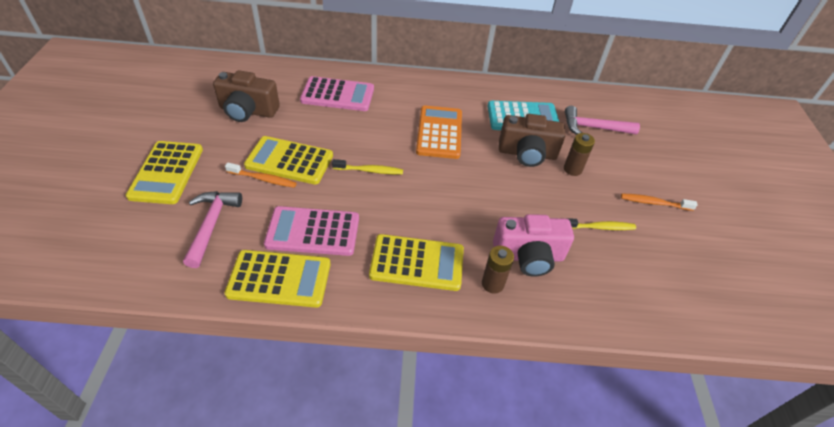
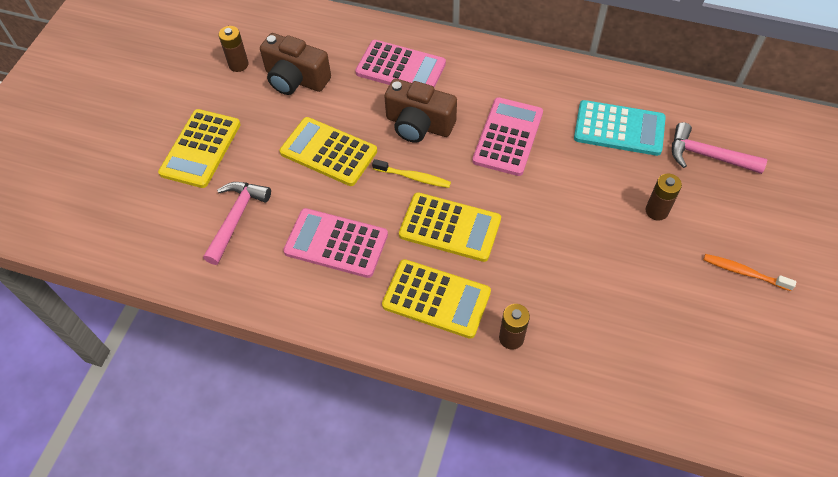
camera: 20 degrees right, 10 degrees up
orange toothbrush [225,162,296,188] -> none
yellow calculator [225,250,331,308] -> yellow calculator moved to [399,193,501,262]
orange calculator [416,105,462,159] -> pink calculator [472,97,543,176]
pink camera [493,214,574,277] -> none
brown camera [499,114,565,167] -> brown camera moved to [384,79,457,143]
yellow toothbrush [564,218,636,230] -> none
none -> brown battery [219,26,249,72]

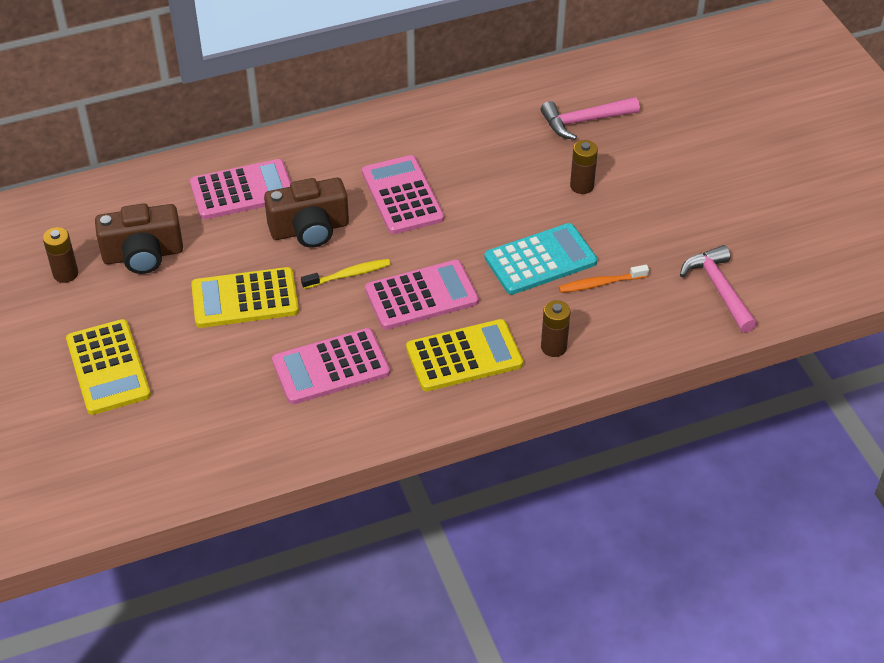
camera: 40 degrees left, 10 degrees down
pink hammer [203,182,271,265] -> pink hammer moved to [680,245,757,333]
yellow calculator [399,193,501,262] -> pink calculator [365,260,479,330]
turquoise calculator [574,100,666,156] -> turquoise calculator moved to [484,223,597,295]
orange toothbrush [703,254,796,291] -> orange toothbrush moved to [559,265,649,293]

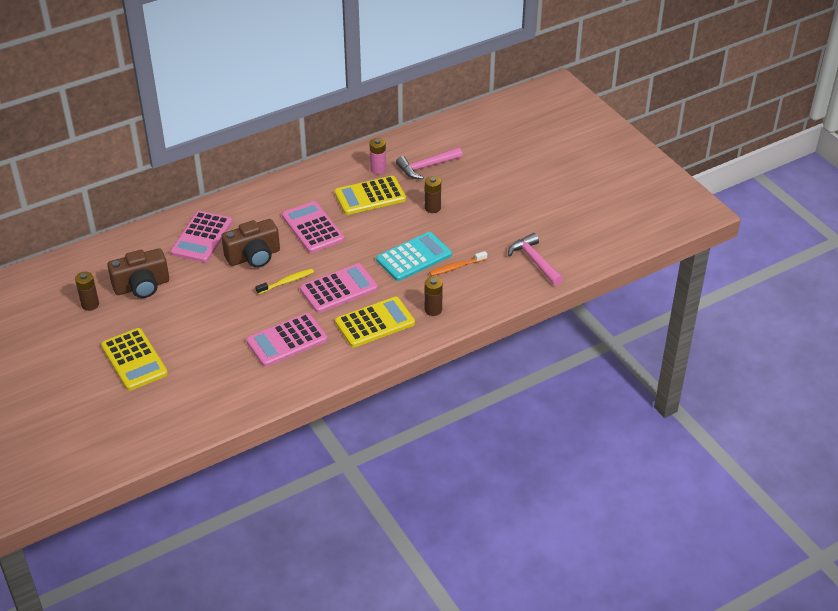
camera: 10 degrees left, 5 degrees down
pink calculator [190,159,291,220] -> pink calculator turned 135 degrees clockwise [171,211,232,263]
yellow calculator [191,267,299,328] -> yellow calculator moved to [335,176,406,215]
none -> pink battery [370,138,386,174]

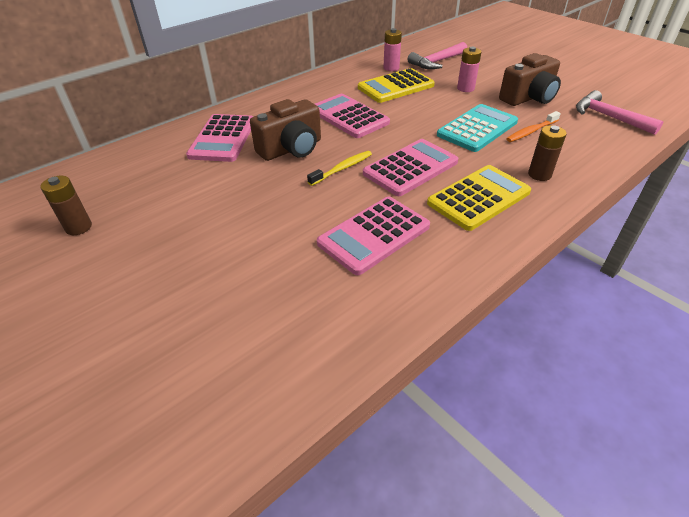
camera: 10 degrees left, 0 degrees up
yellow calculator [101,328,168,391] -> none
brown camera [107,248,169,298] -> brown camera moved to [499,53,561,106]
brown battery [425,176,441,213] -> pink battery [457,47,481,92]

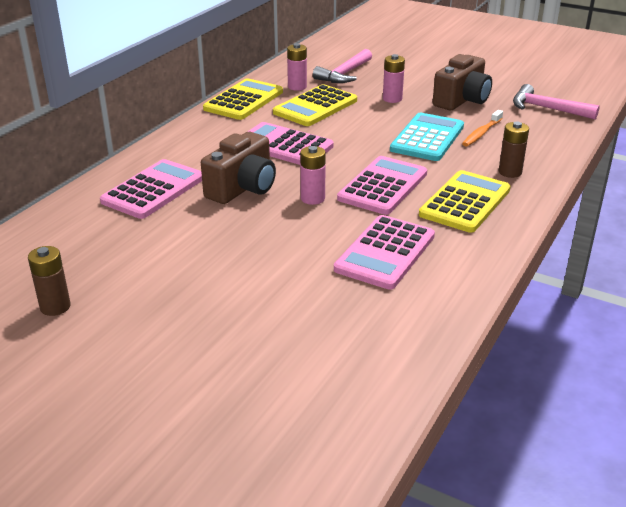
camera: 20 degrees left, 10 degrees down
pink calculator [186,114,253,162] -> pink calculator turned 135 degrees counterclockwise [100,159,202,219]
yellow toothbrush [307,151,372,186] -> pink battery [300,146,326,205]
none -> yellow calculator [203,78,283,120]

